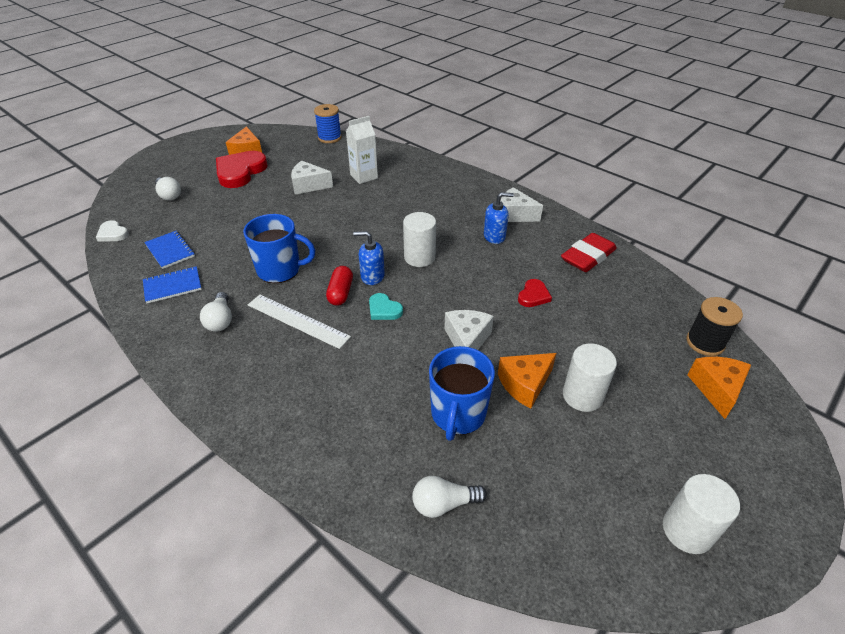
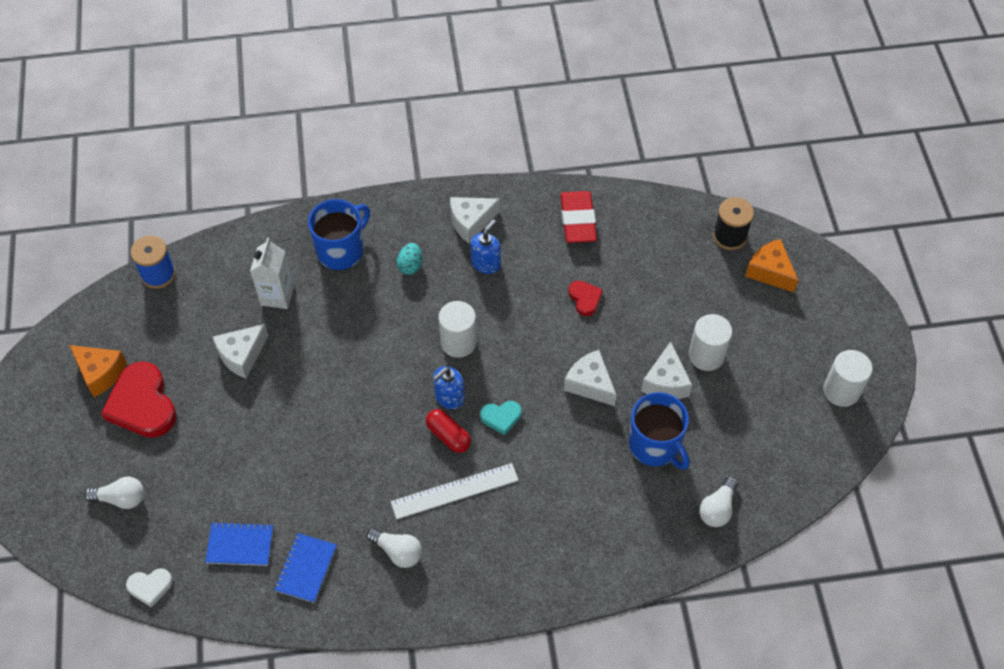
camera: 50 degrees left, 15 degrees up
blue mug [243,214,315,283] -> blue mug moved to [308,199,370,271]
orange cheese [498,353,556,408] -> white cheese [641,342,692,399]
none -> turquoise egg [397,243,423,275]

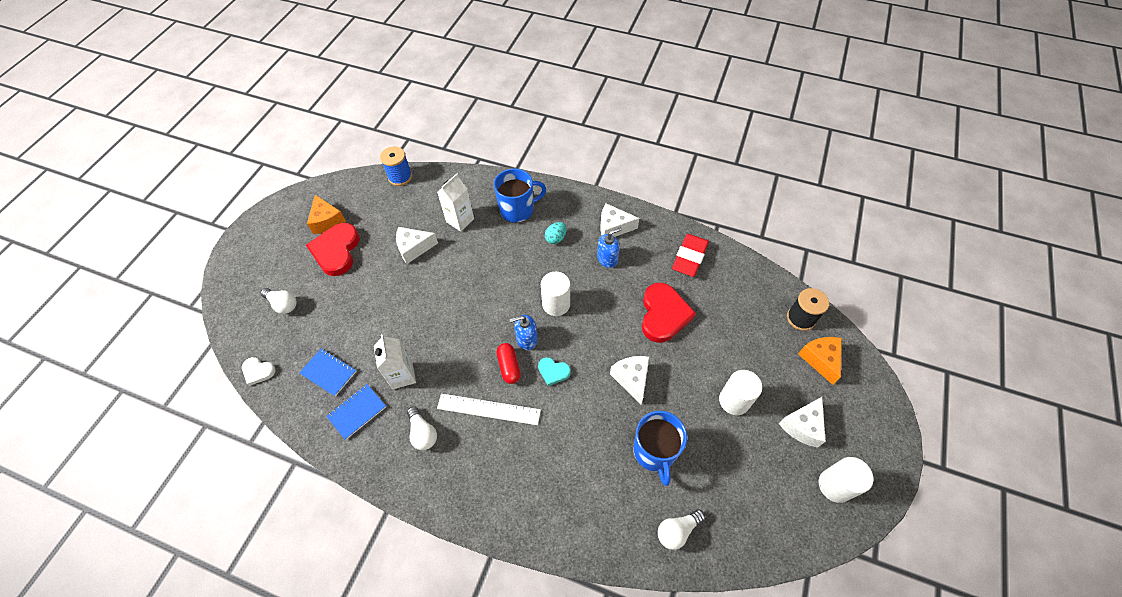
camera: 30 degrees right, 0 degrees up
red heart [568,281,603,316] -> red heart [642,283,696,343], size x1.99
white cheese [641,342,692,399] -> white cheese moved to [779,397,826,448]
none -> white carton [374,334,416,389]

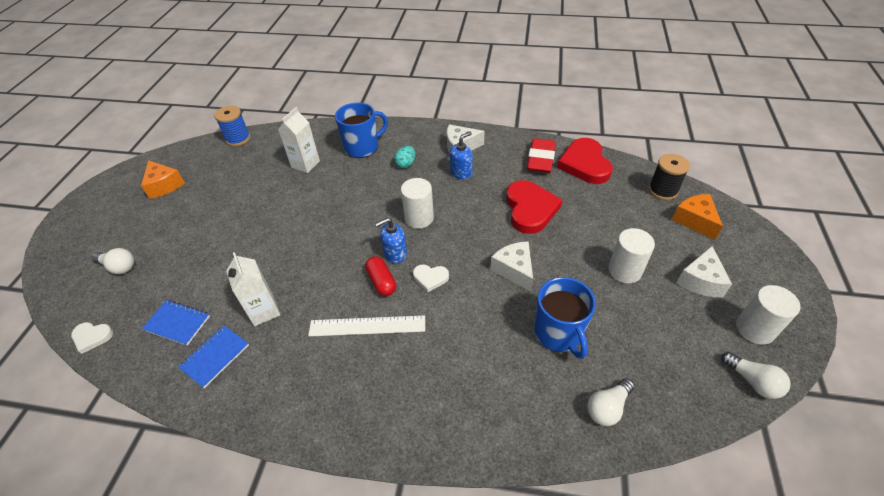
camera: 10 degrees left, 10 degrees down
red heart [306,223,360,276] -> red heart moved to [557,138,613,184]
white cheese [396,227,438,264] -> none
white light bulb [407,406,437,450] -> white light bulb moved to [721,352,791,399]
turquoise heart [538,357,571,386] -> white heart [413,264,449,292]

